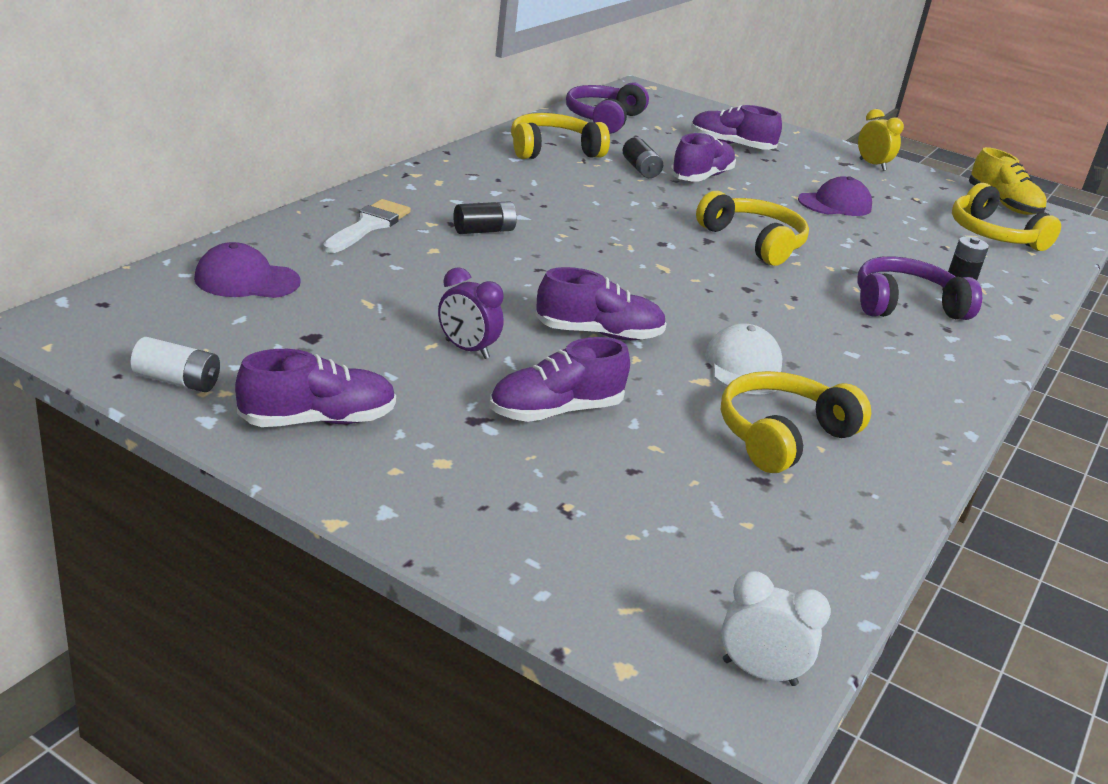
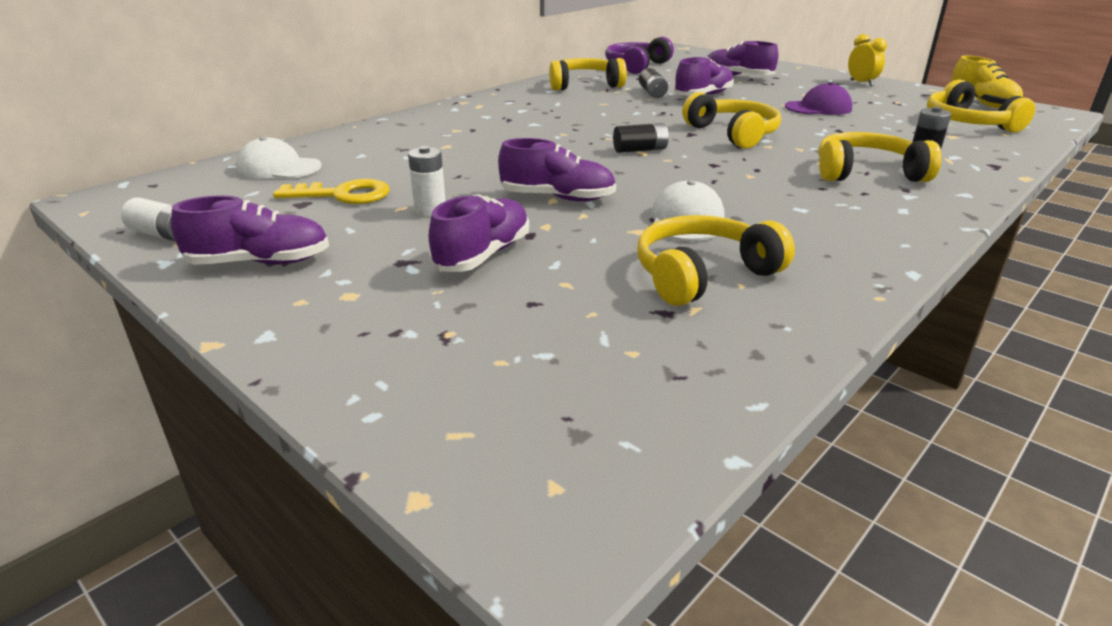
camera: 15 degrees right, 0 degrees up
purple cap [194,242,301,298] -> white cap [236,137,322,179]
white brush [323,199,411,253] -> none
purple clock [438,267,504,359] -> white battery [408,146,446,217]
black battery [453,201,517,234] -> black battery moved to [613,123,669,153]
purple shoe [490,337,630,422] -> purple shoe turned 135 degrees clockwise [429,194,529,272]
white clock [721,571,831,686] -> none
purple headphones [857,256,982,320] -> yellow headphones [818,132,942,182]
none -> yellow key [273,179,390,204]

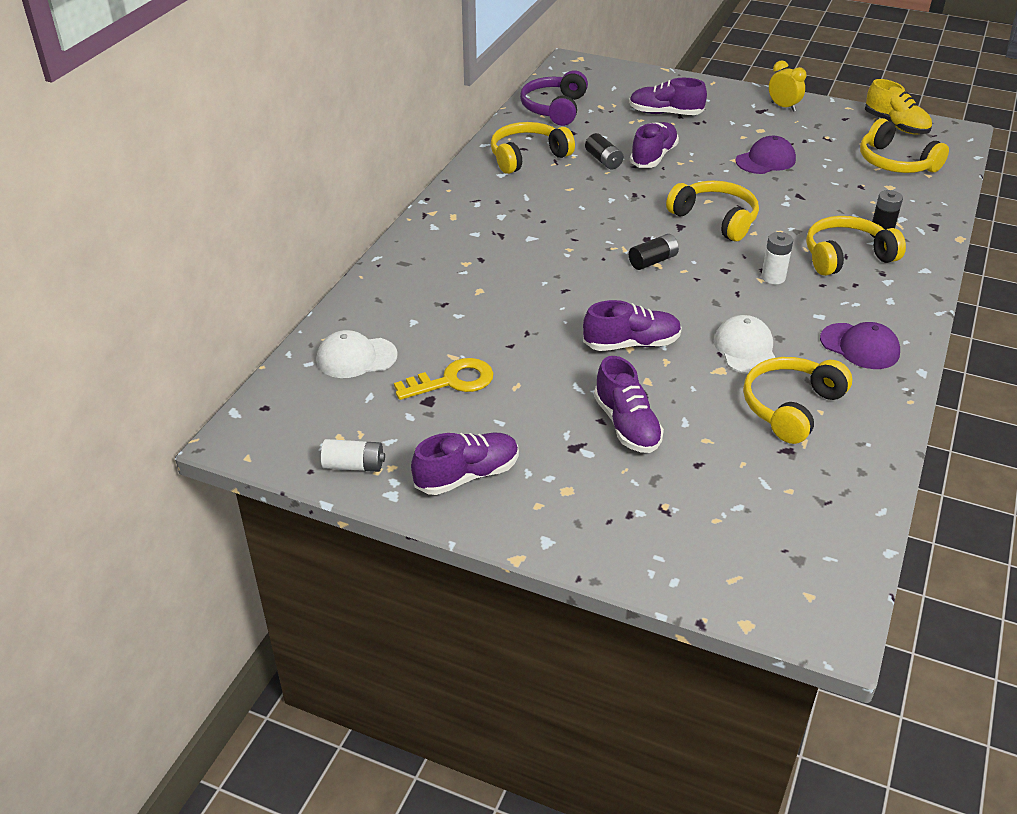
camera: 20 degrees left, 10 degrees up
white battery [408,146,446,217] -> white battery moved to [761,232,793,284]
purple shoe [429,194,529,272] -> purple shoe turned 150 degrees clockwise [594,356,664,453]
none -> purple cap [820,322,900,369]

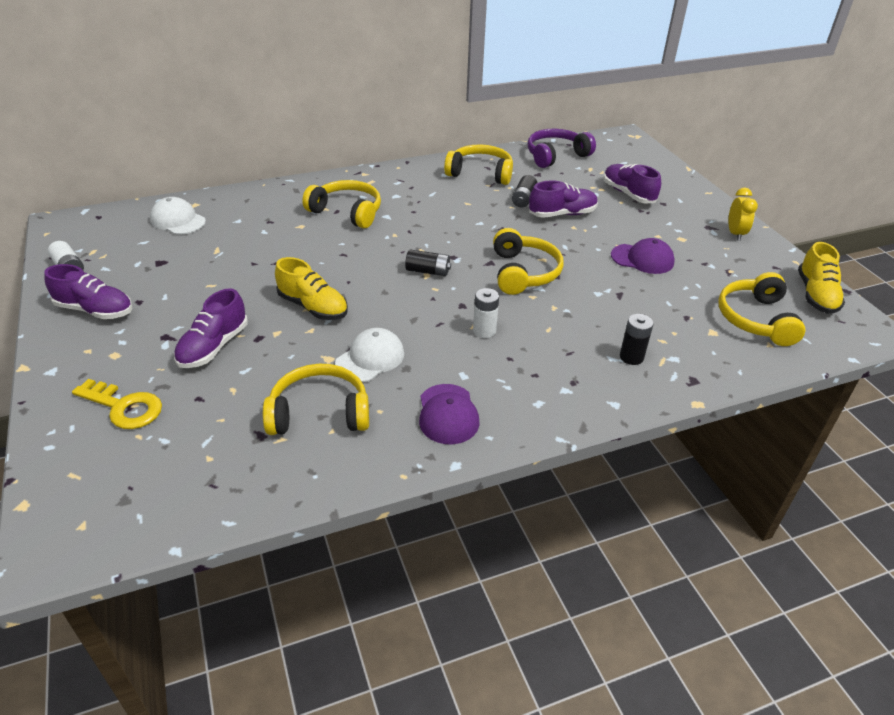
camera: 45 degrees right, 0 degrees up
yellow key [394,358,494,400] -> yellow key moved to [72,379,162,429]
purple shoe [583,300,682,351] -> yellow shoe [275,257,348,320]
yellow headphones [806,216,906,276] -> yellow headphones moved to [302,180,381,229]

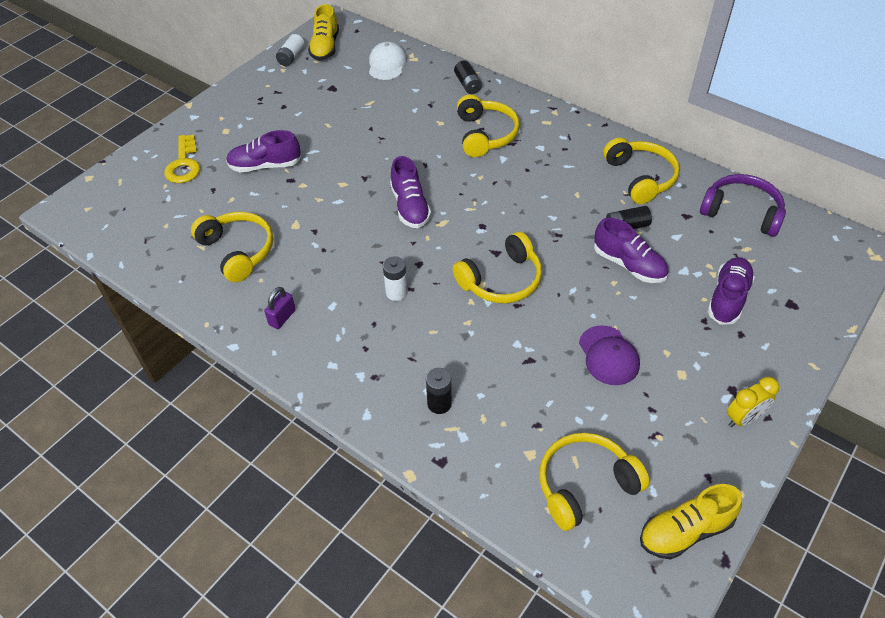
camera: 60 degrees right, 10 degrees up
purple shoe [44,264,132,319] -> purple shoe moved to [390,156,431,228]
yellow shoe [275,257,348,320] -> yellow shoe moved to [308,4,339,61]
white cap [335,328,404,382] -> none
black battery [405,249,451,276] -> black battery moved to [454,61,482,94]
purple cap [419,384,479,444] -> purple padlock [264,287,296,329]

